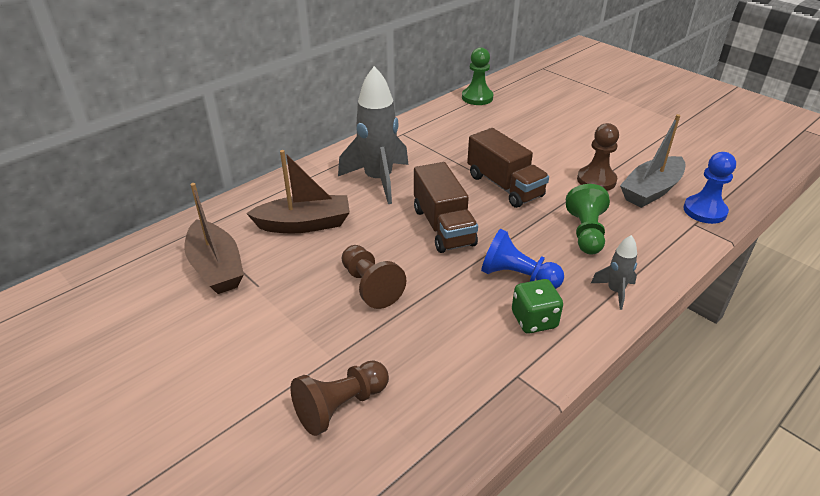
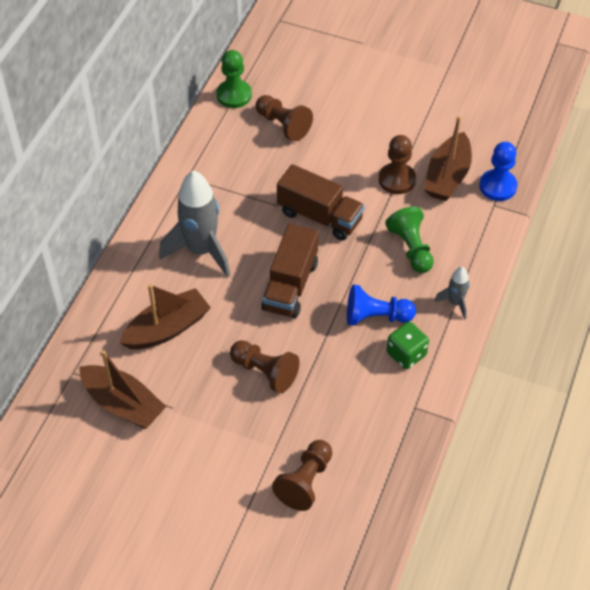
camera: 25 degrees left, 15 degrees up
brown truck [414,162,478,253] -> brown truck turned 60 degrees clockwise [261,224,318,318]
grey boat [620,114,685,208] -> brown boat [424,116,472,201]
none -> brown pawn [256,95,313,141]

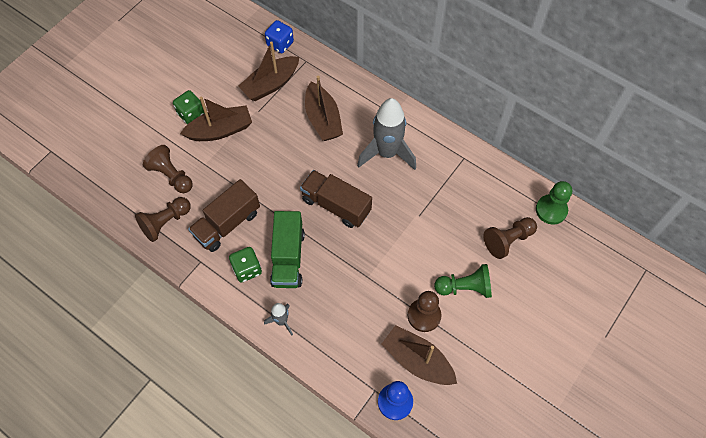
camera: 105 degrees right, 10 degrees up
brown pawn [230,340,300,393] -> brown pawn moved to [135,197,191,242]
brown truck [277,164,365,241] -> brown truck moved to [188,179,260,252]
blue pawn [347,285,416,326] -> green truck [270,211,305,288]
green pawn [385,207,434,273] -> green pawn moved to [434,264,492,298]
none -> green dice [173,90,205,124]
none -> brown boat [180,96,252,141]
none -> blue dice [265,20,294,53]

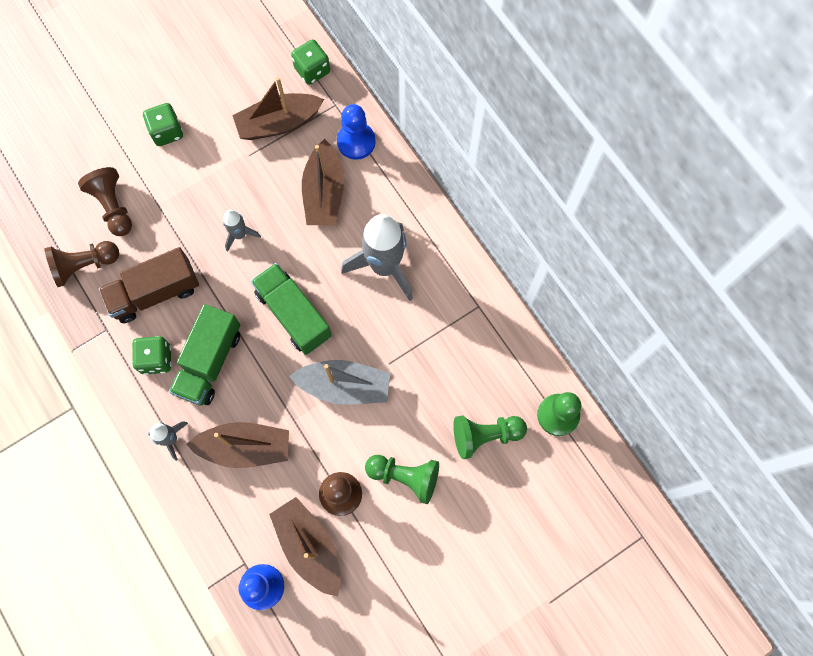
camera: 20 degrees right, 10 degrees up
brown boat [180,96,252,141] -> brown boat moved to [186,422,289,468]
blue dice [265,20,294,53] -> green dice [291,39,330,85]
brown truck [300,170,372,228] -> green truck [251,263,332,355]
brown pawn [483,217,537,259] -> green pawn [453,416,527,459]
none -> grey rocket [223,210,261,252]
none -> grey boat [290,360,390,405]
none -> blue pawn [337,104,376,160]

